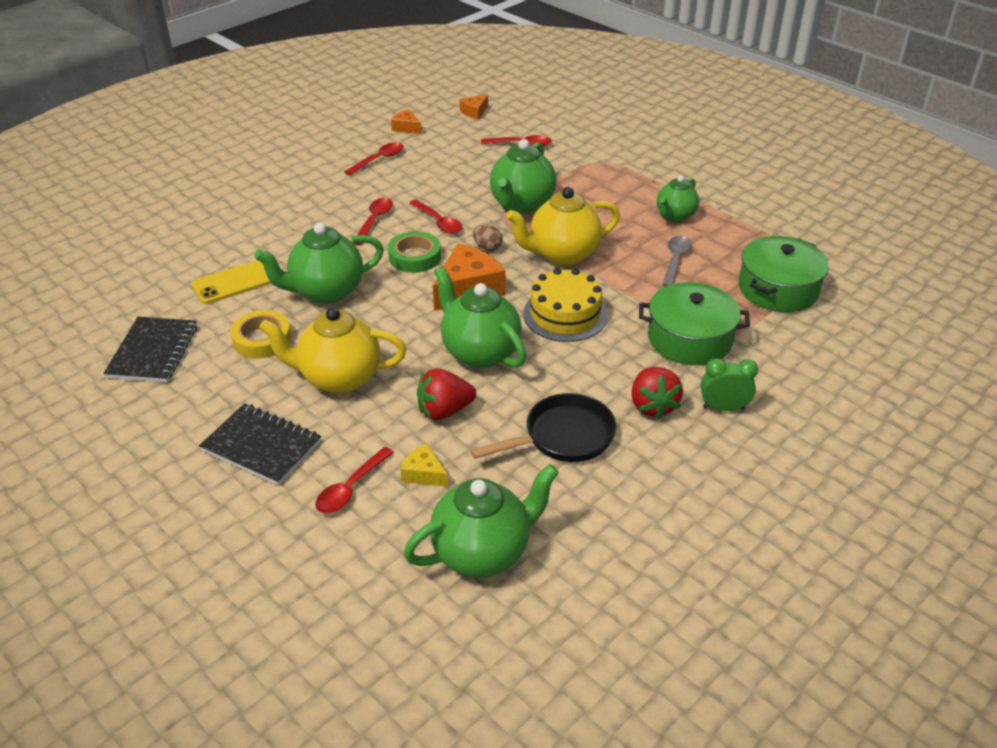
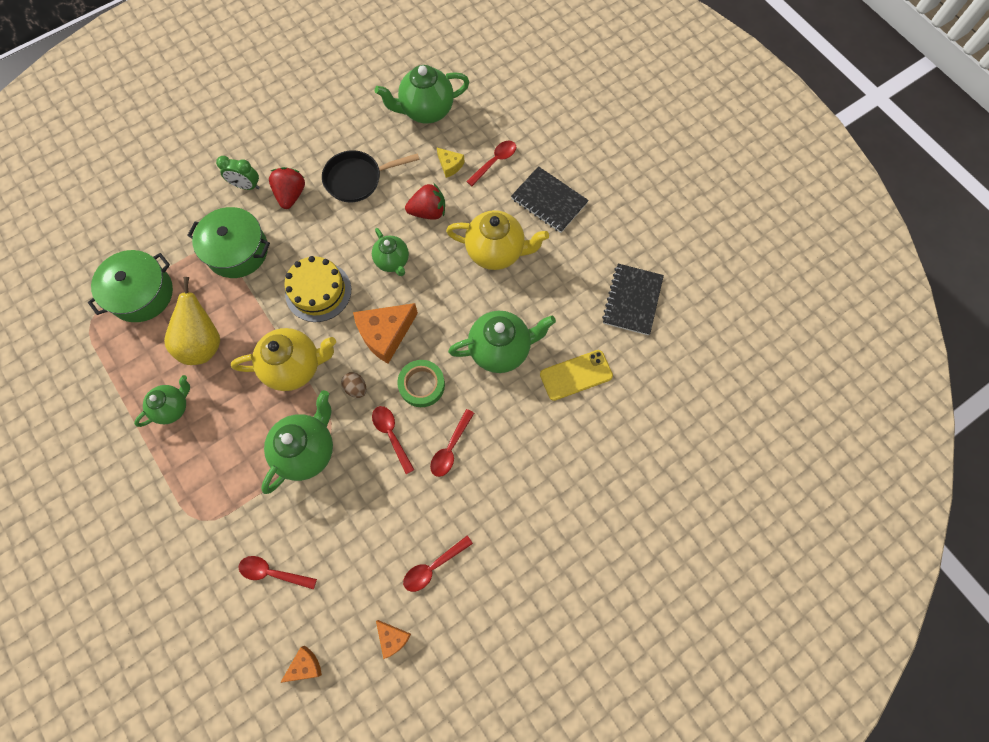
camera: 170 degrees left, 30 degrees up
yellow tape [230,310,292,359] -> none
green teapot [434,266,527,368] -> green teapot [372,228,409,276], size x0.62
grey spoon [662,236,692,286] -> yellow pear [164,277,220,365]

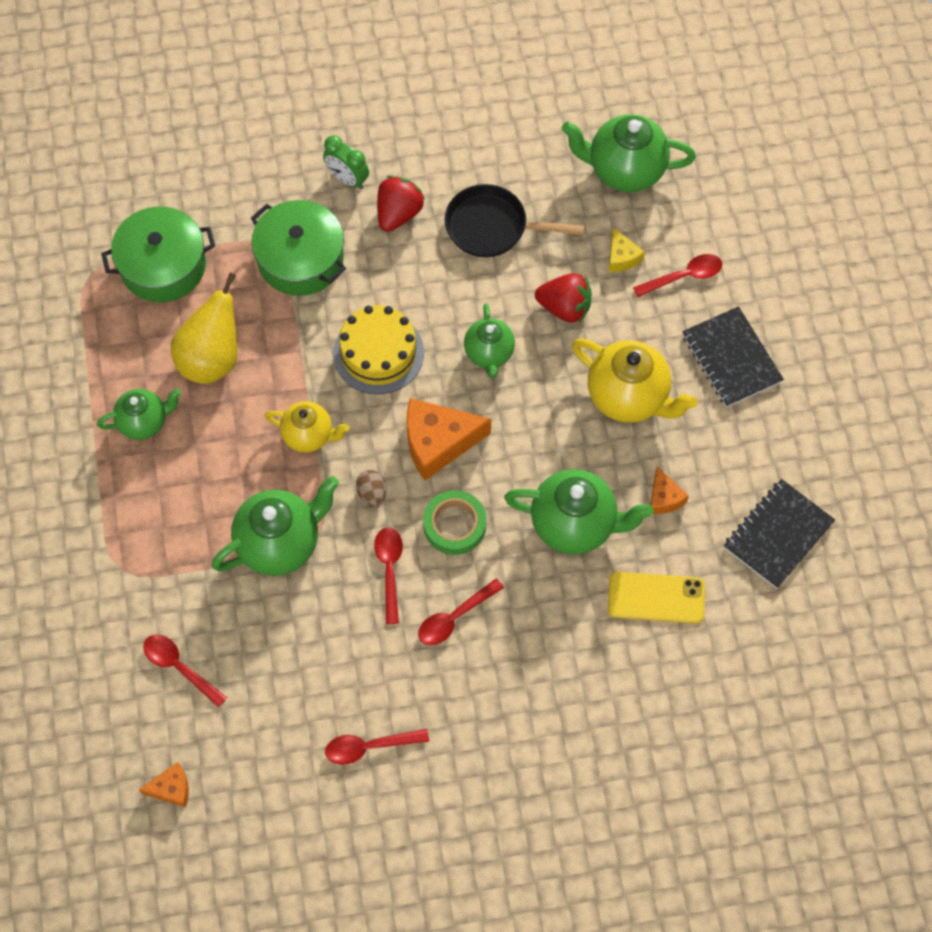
camera: 25 degrees right, 5 degrees down
yellow teapot [231,328,336,391] -> yellow teapot [265,401,349,453], size x0.62
orange cheese [376,620,411,659] -> orange cheese moved to [651,467,689,514]

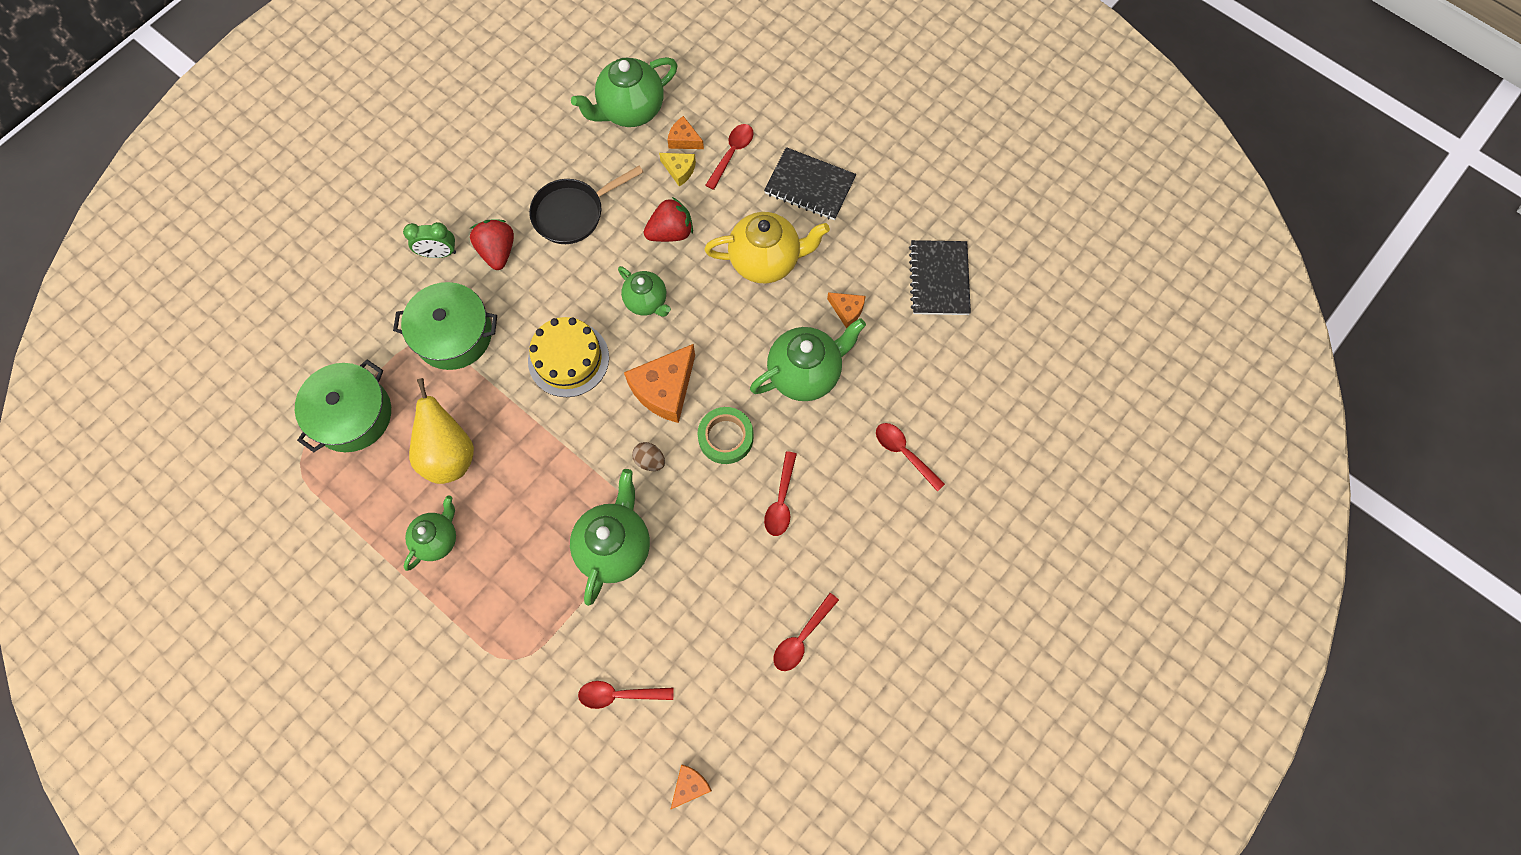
camera: 40 degrees left, 5 degrees up
yellow teapot [265,401,349,453] -> none
red spoon [374,527,403,624] -> red spoon moved to [876,423,945,492]
yellow phone [608,572,705,624] -> none
none -> orange cheese [668,116,704,149]

